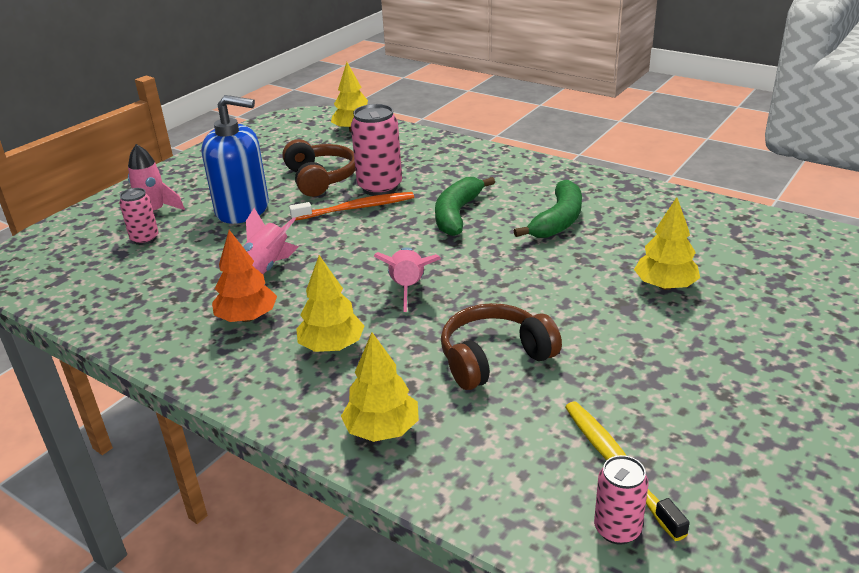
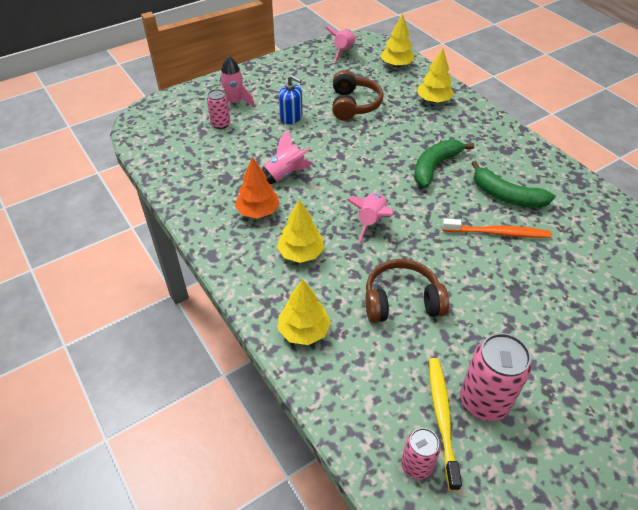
camera: 20 degrees right, 15 degrees up
blue soap dispenser [201,95,269,224] -> blue soap dispenser [279,75,303,124], size x0.56
orange toothbrush [289,192,414,220] -> orange toothbrush moved to [442,218,552,238]
pink can [351,104,402,196] -> pink can moved to [460,333,531,421]
green banana [514,179,582,238] -> green banana turned 75 degrees clockwise [471,161,555,208]
yellow tree [634,197,700,290] -> yellow tree moved to [417,48,454,103]
none -> pink rocket [325,27,359,62]

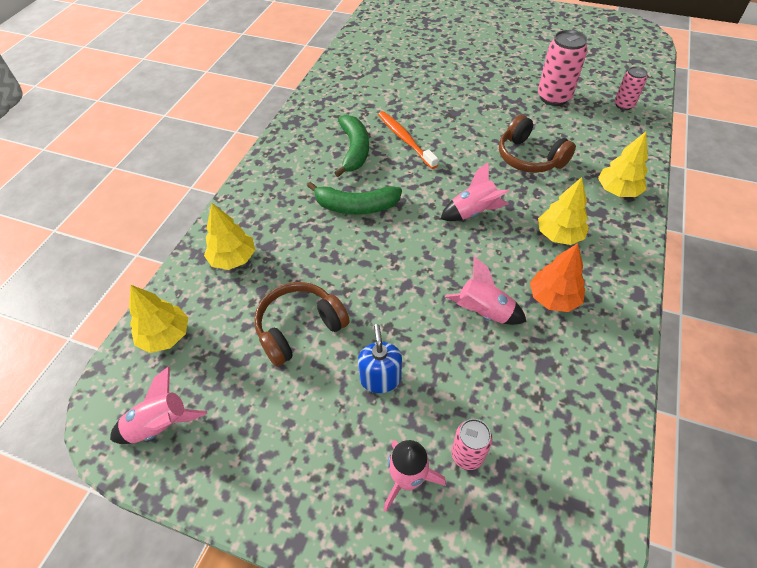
camera: 125 degrees left, 5 degrees up
yellow toothbrush [429,358,462,491] -> none

